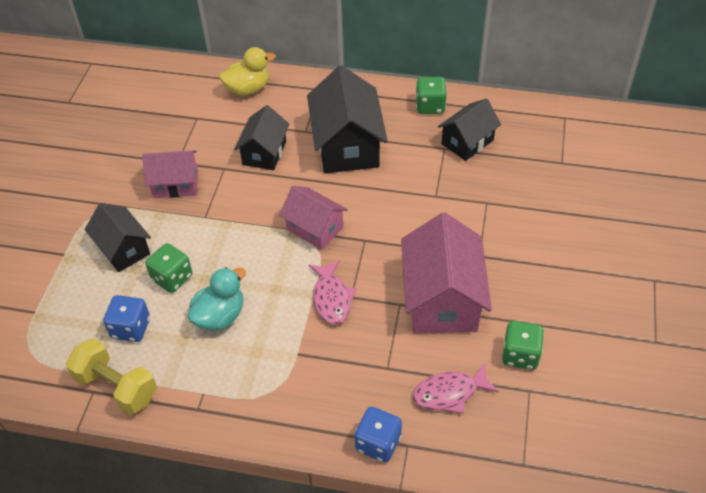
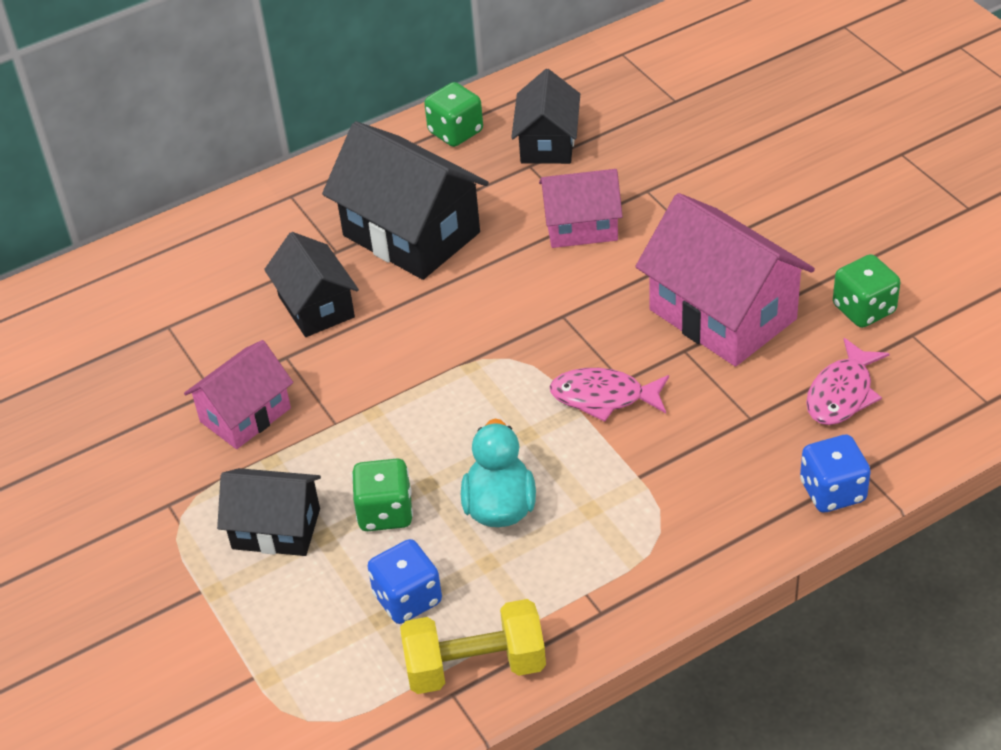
camera: 40 degrees left, 5 degrees down
yellow duck [219,47,276,95] -> none
pink house [279,186,348,250] -> pink house moved to [539,169,623,248]
pink fish [309,260,356,324] -> pink fish turned 150 degrees clockwise [550,368,669,422]

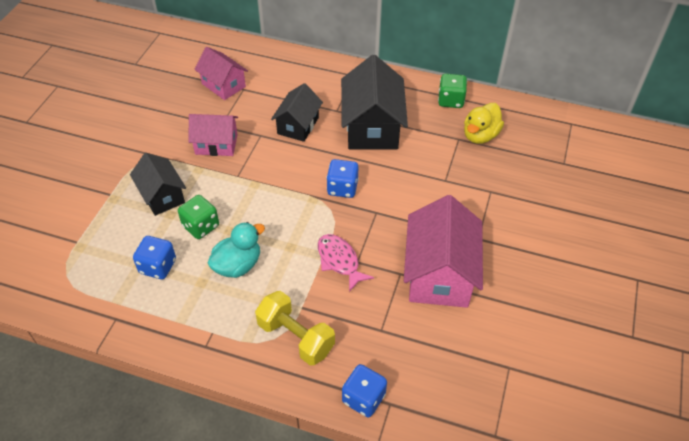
camera: 45 degrees right, 5 degrees up
yellow dumbbell [400,599,546,694] -> yellow dumbbell moved to [255,291,335,366]
black house [511,69,580,164] -> yellow duck [464,103,504,144]
pink house [539,169,623,248] -> pink house moved to [194,47,248,100]
pink fish [806,338,890,425] -> none
green dice [833,254,900,328] -> none
none -> blue dice [326,159,359,198]

